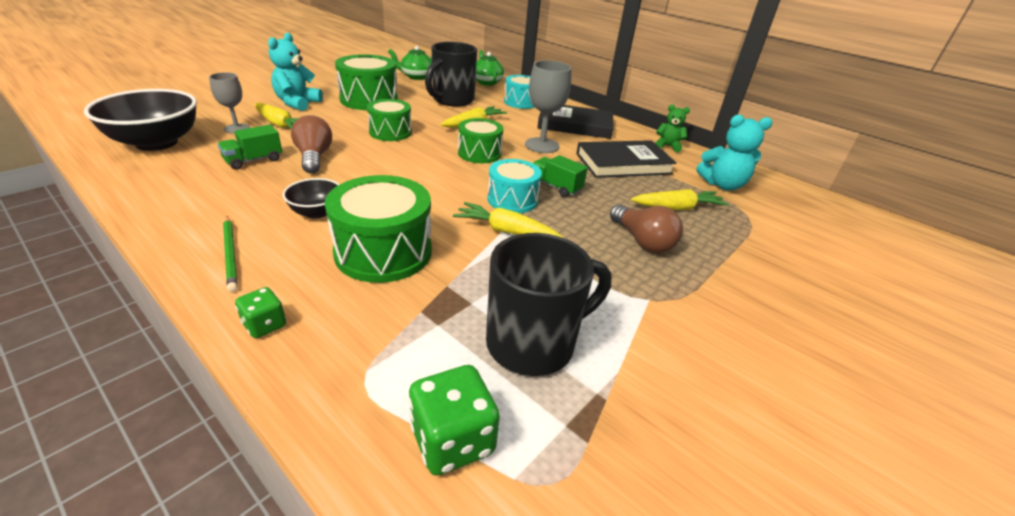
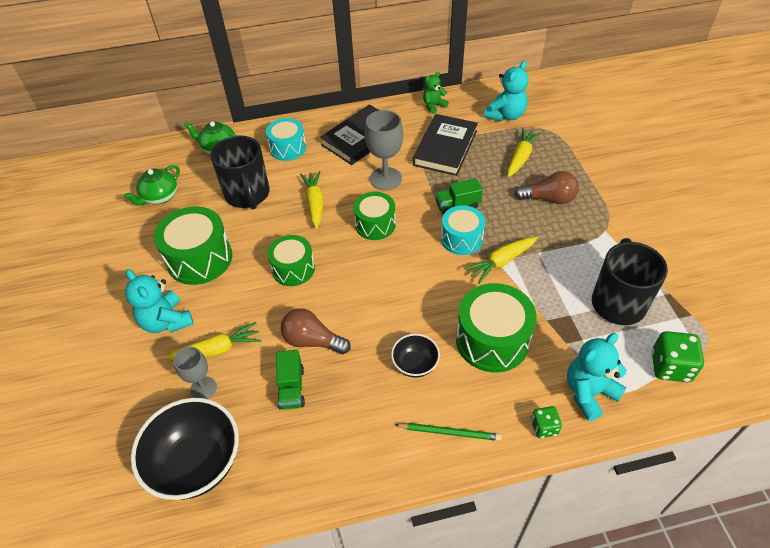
camera: 50 degrees left, 15 degrees up
none -> turquoise teddy bear [567,333,627,421]

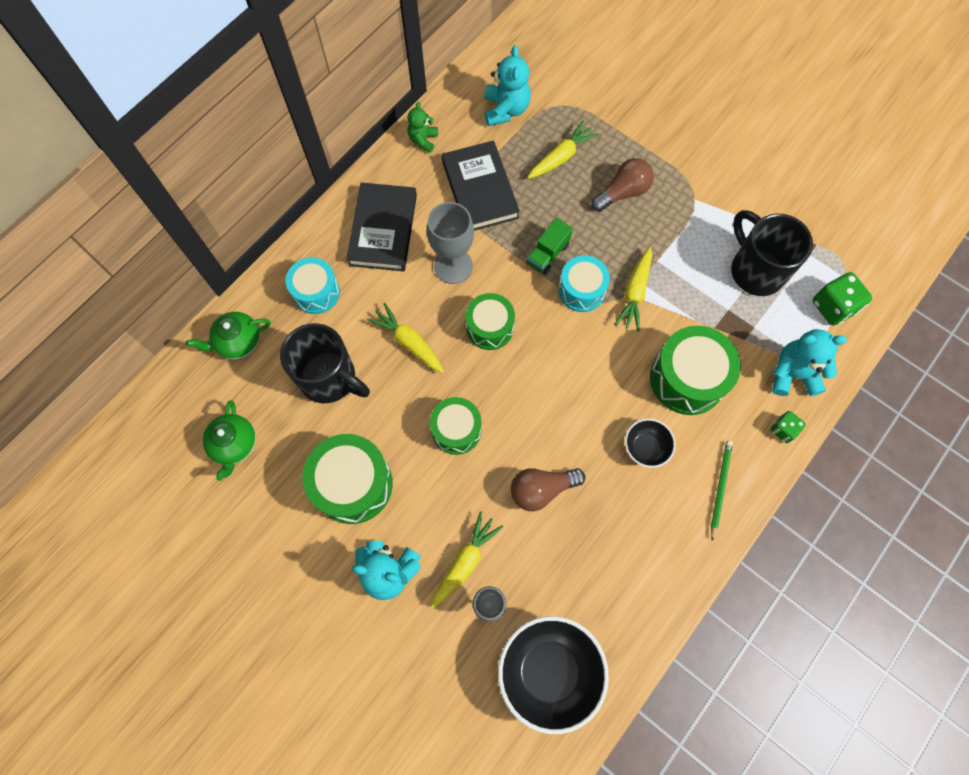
camera: 40 degrees left, 20 degrees up
green truck [276,350,305,410] -> none
green pencil [395,423,501,441] -> green pencil turned 45 degrees counterclockwise [711,440,733,541]
yellow carrot [507,128,541,177] -> yellow carrot turned 60 degrees clockwise [527,121,599,179]
turquoise teddy bear [567,333,627,421] -> turquoise teddy bear turned 75 degrees clockwise [772,329,847,396]

